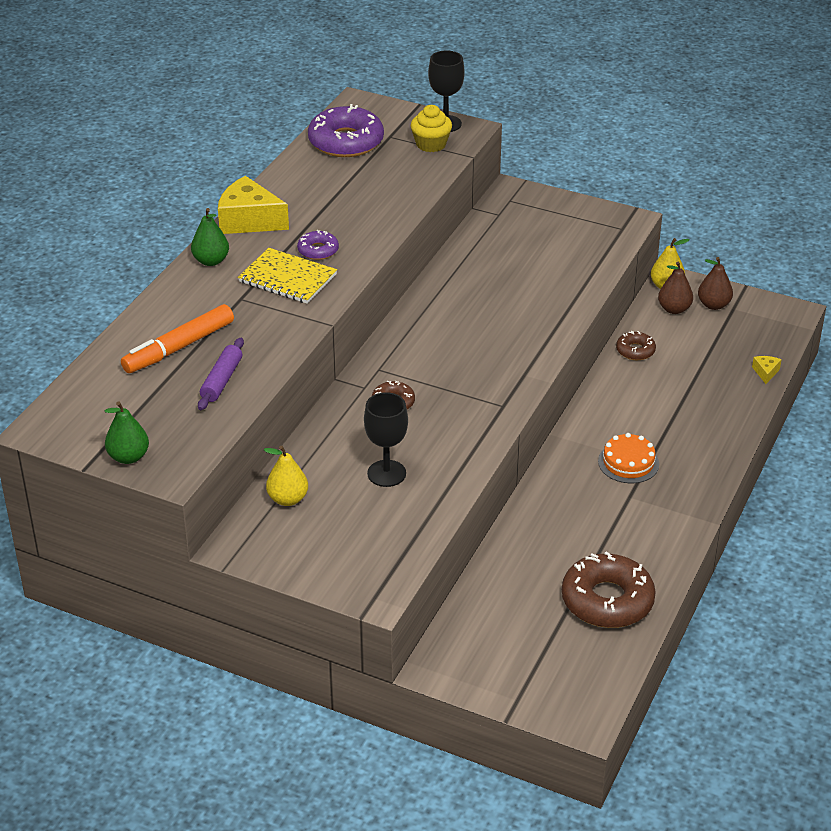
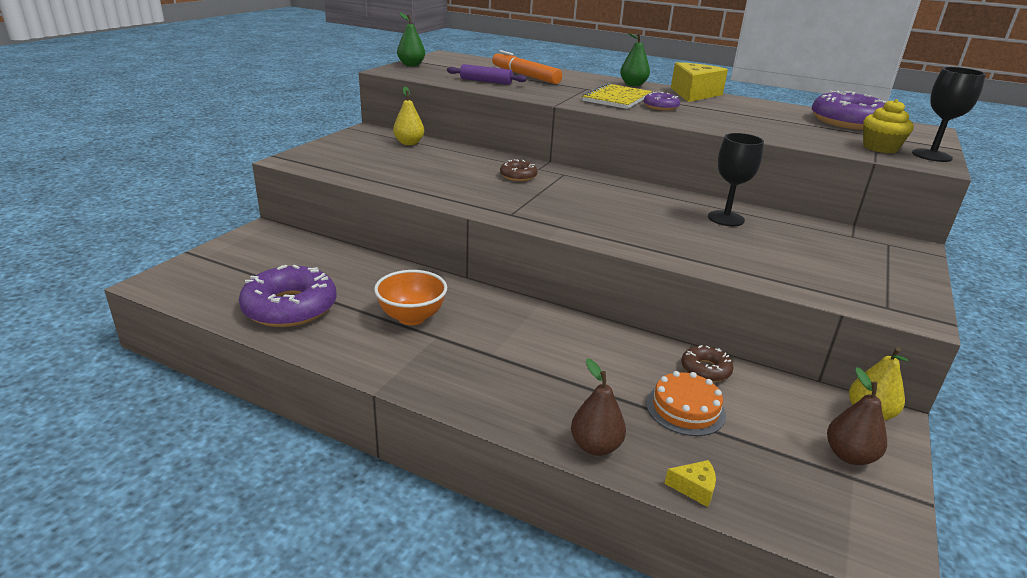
camera: 90 degrees right, 10 degrees down
black goblet [364,392,408,487] -> black goblet moved to [708,133,764,226]
brown donut [562,552,656,628] -> purple donut [239,265,336,327]
orange cake [598,433,659,483] -> orange cake moved to [646,371,726,436]
brown pear [658,262,693,314] -> brown pear moved to [571,358,626,456]
none -> orange bowl [374,270,447,325]

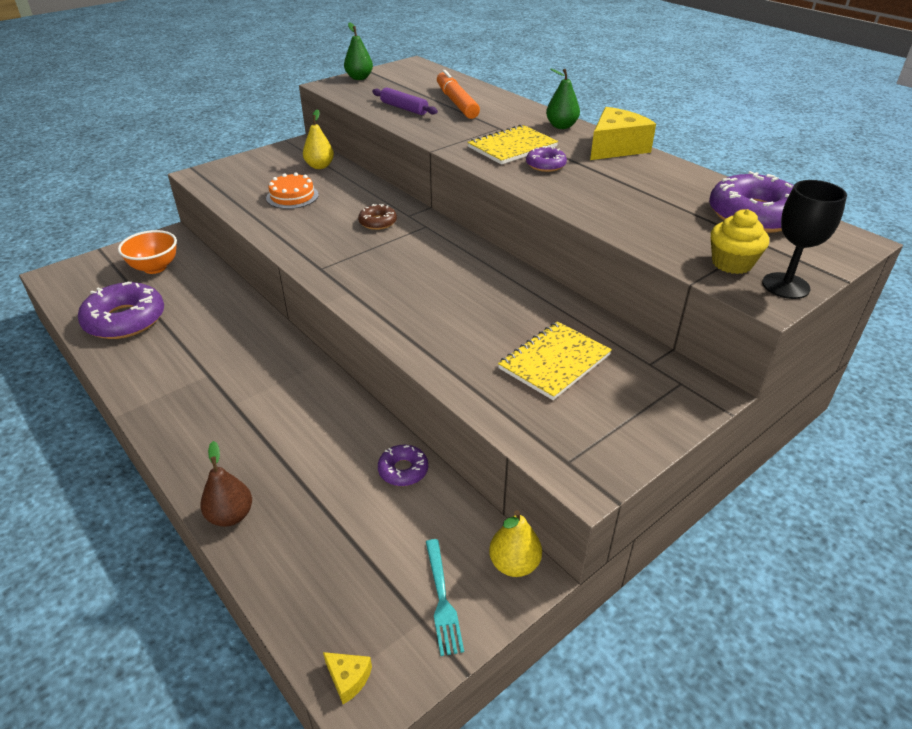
camera: 25 degrees right, 10 degrees up
orange bowl [374,270,447,325] -> orange bowl moved to [118,230,177,274]
orange cake [646,371,726,436] -> orange cake moved to [266,173,319,209]
yellow cheese [664,460,716,507] -> yellow cheese moved to [323,652,372,704]
brown donut [681,345,734,382] -> purple donut [378,445,428,486]
black goblet [708,133,764,226] -> none
brown pear [827,367,887,465] -> turquoise fork [426,539,464,656]
none -> yellow notebook [498,321,612,400]

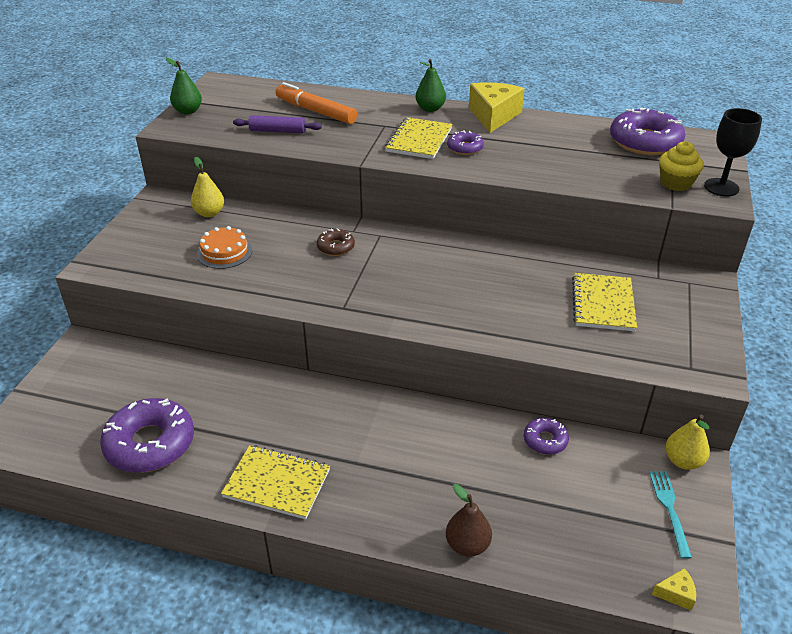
camera: 35 degrees left, 0 degrees up
orange bowl [118,230,177,274] -> none
turquoise fork [426,539,464,656] -> turquoise fork turned 135 degrees counterclockwise [649,471,692,559]
none -> yellow notebook [221,445,330,519]

